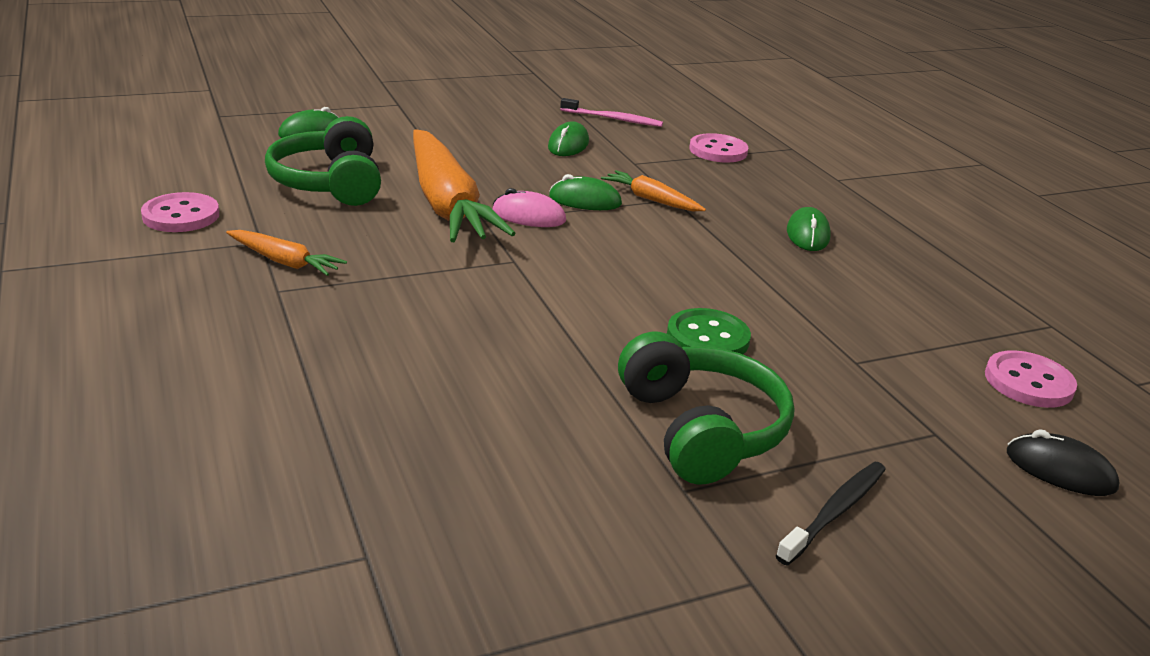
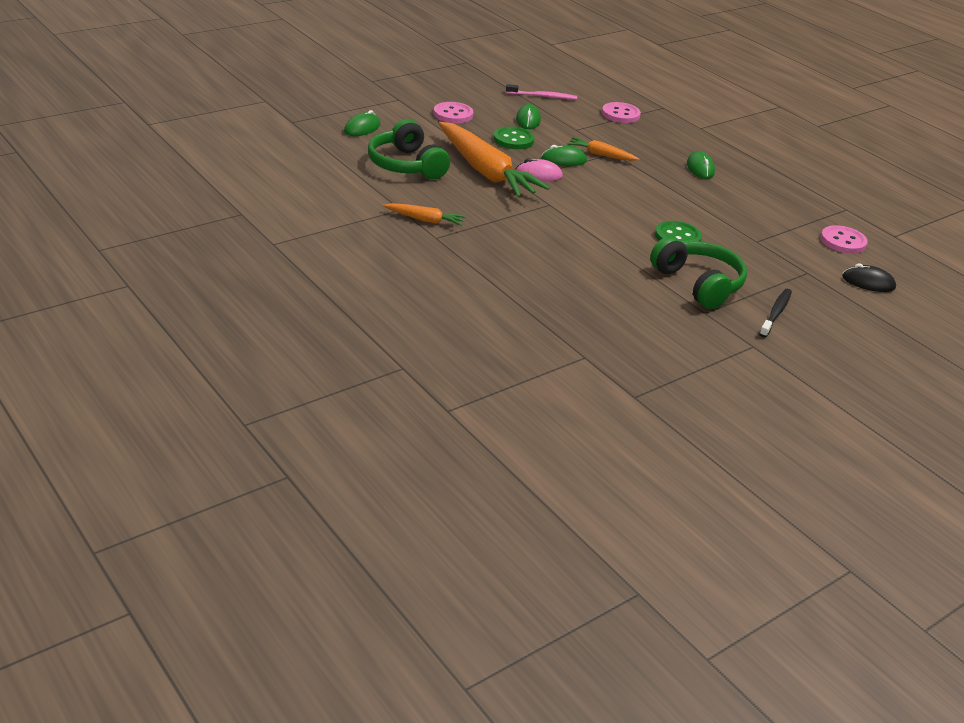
camera: 15 degrees left, 5 degrees up
pink button [141,192,219,232] -> pink button moved to [434,102,473,123]
none -> green button [494,126,535,149]

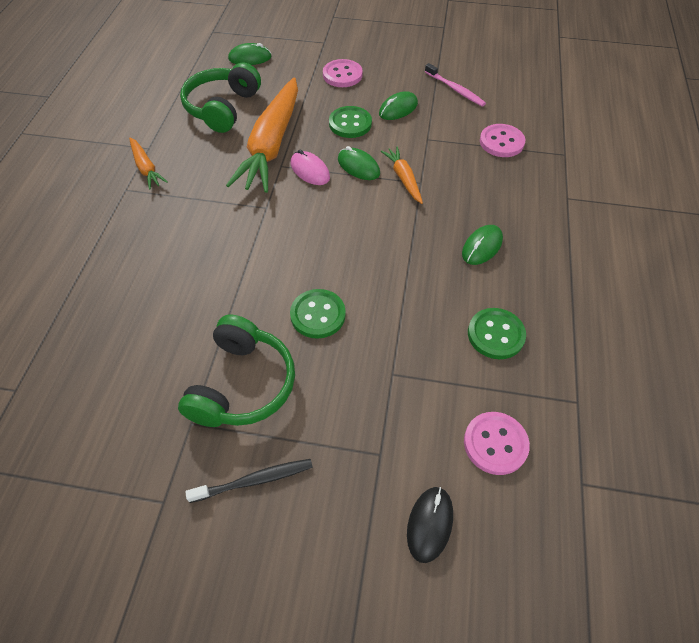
camera: 50 degrees right, 20 degrees up
black mouse [842,264,896,292] -> black mouse turned 45 degrees clockwise [407,487,453,563]
none -> green button [468,308,526,359]

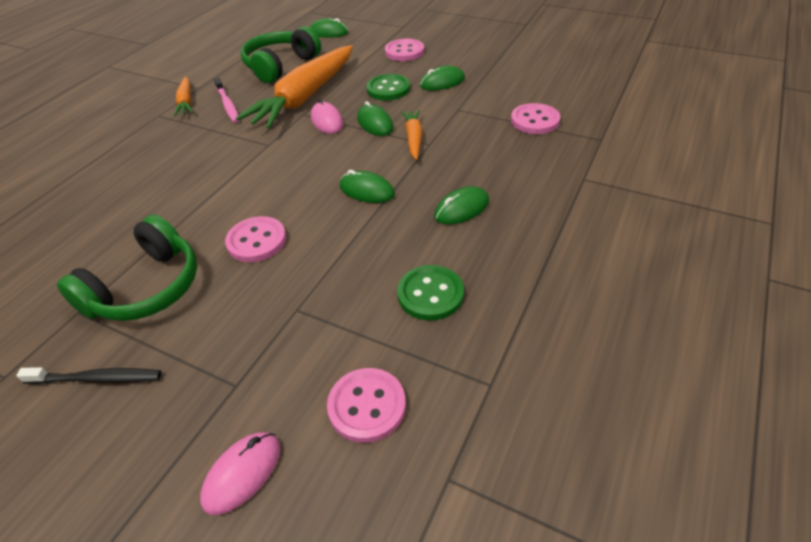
camera: 20 degrees right, 10 degrees down
green button [290,289,346,339] -> pink button [225,216,286,262]
black mouse [407,487,453,563] -> pink mouse [200,432,281,515]
pink toothbrush [425,63,486,107] -> pink toothbrush moved to [214,78,240,123]
none -> green mouse [340,170,395,203]

